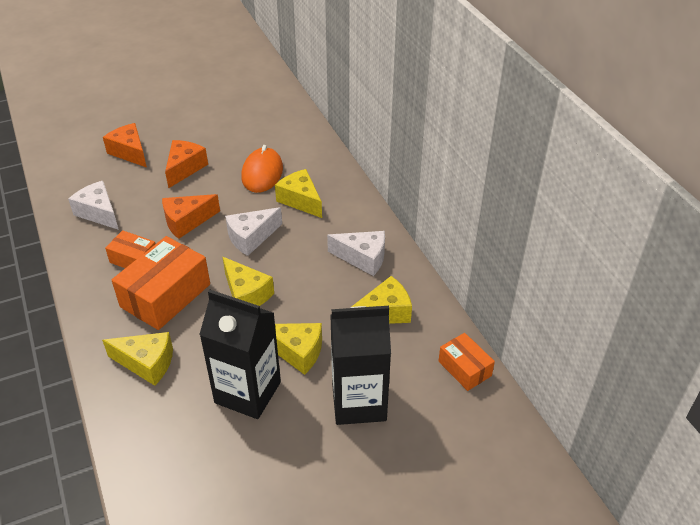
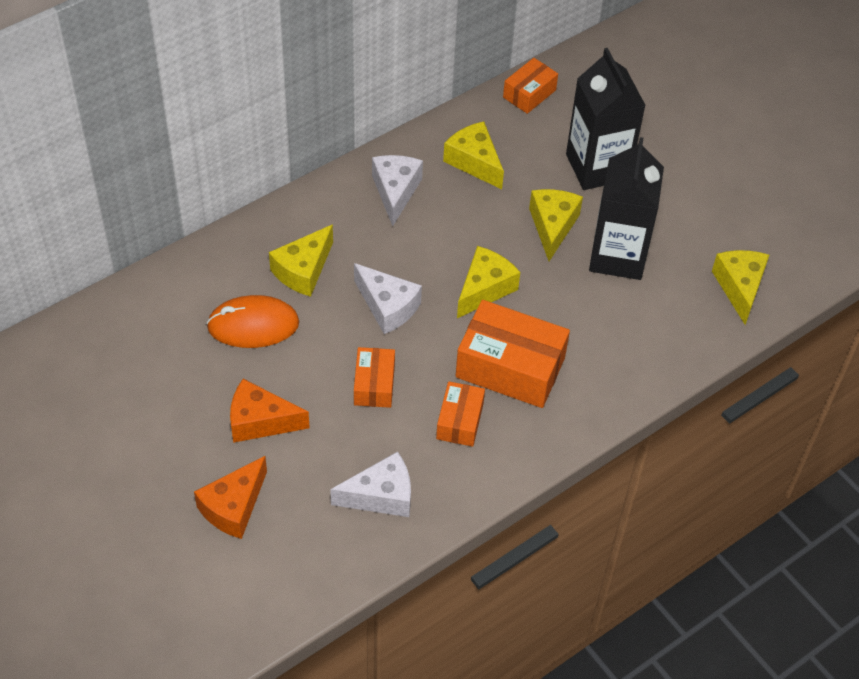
camera: 105 degrees left, 10 degrees up
white cheese [68,181,119,230] -> white cheese turned 135 degrees counterclockwise [330,451,411,517]
yellow cheese [102,332,173,386] -> yellow cheese moved to [712,250,769,325]
orange cheese [162,194,220,239] -> orange box [354,347,395,408]

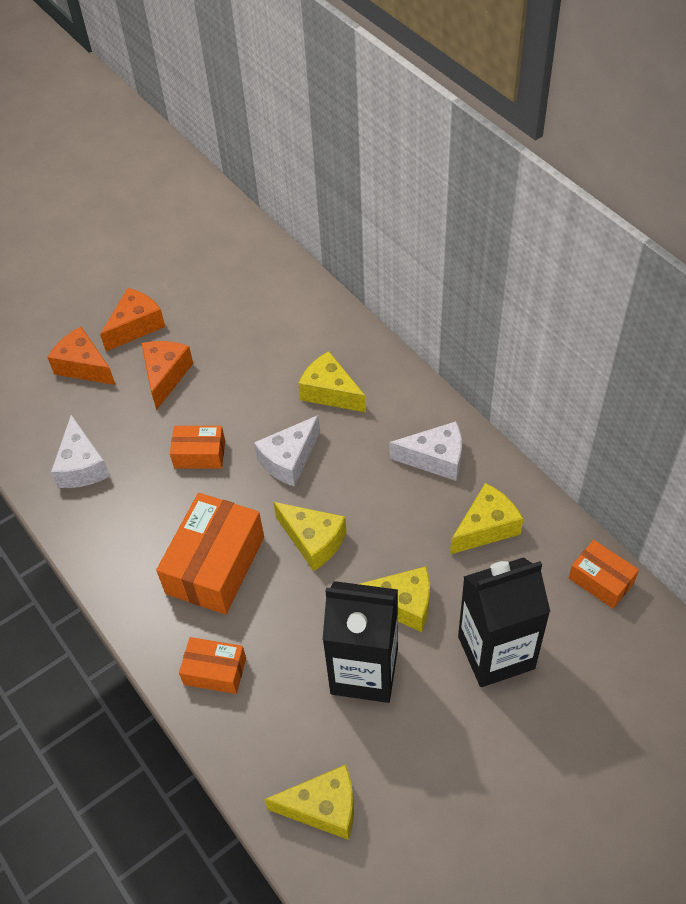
camera: 95 degrees right, 0 degrees up
orange mouse [206,295,299,348] -> none
orange box [436,381,485,447] -> orange box moved to [179,637,246,694]
none -> orange cheese [100,288,165,351]

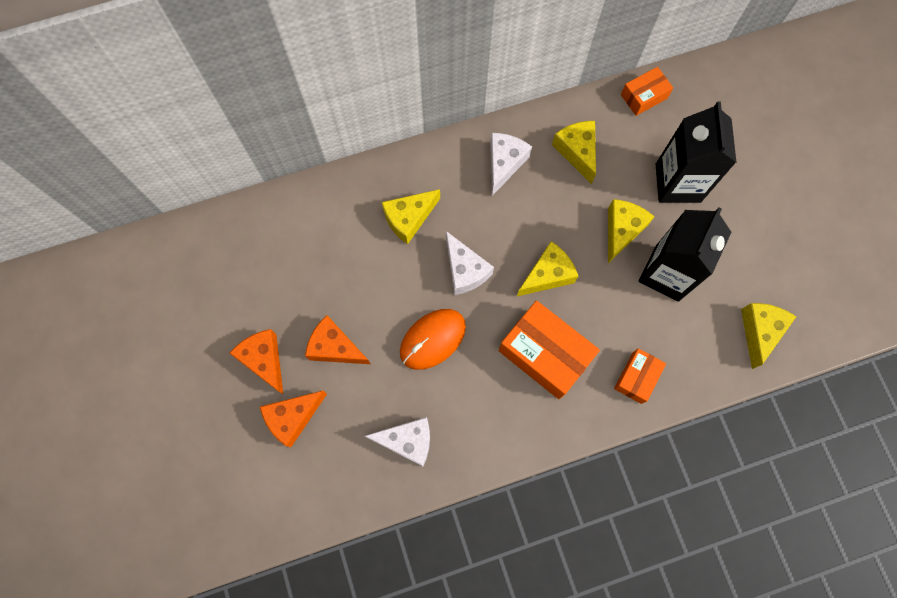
camera: 75 degrees left, 20 degrees up
orange box [170,426,225,469] -> orange mouse [400,309,466,370]

